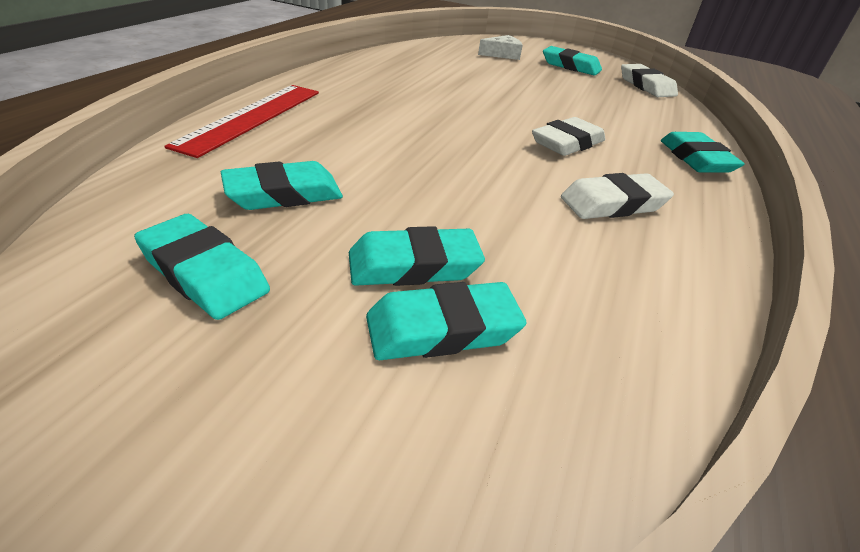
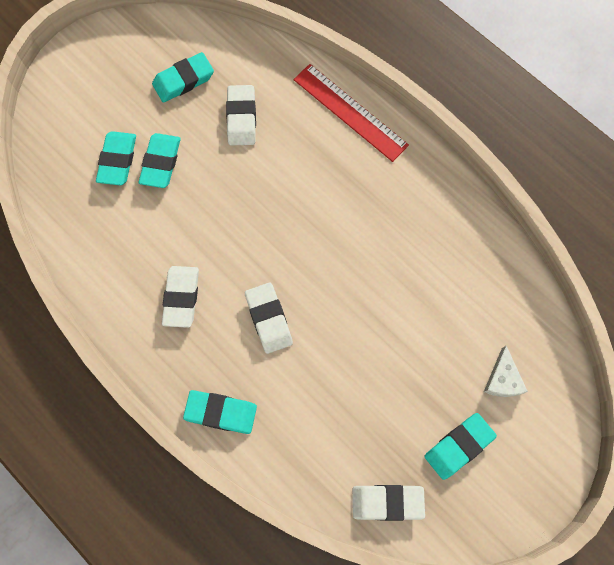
camera: 115 degrees right, 35 degrees up
turquoise eraser [221,161,343,210] -> white eraser [226,85,256,145]

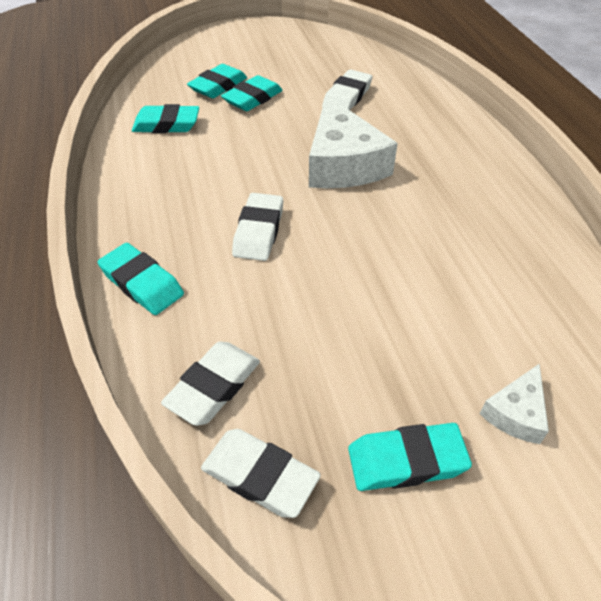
camera: 30 degrees right, 25 degrees down
turquoise eraser [152,52,214,103] -> turquoise eraser moved to [132,104,199,133]
white eraser [162,266,199,328] -> white eraser moved to [161,341,260,426]
red ruler [294,64,409,162] -> none
none -> white cheese [309,95,398,188]

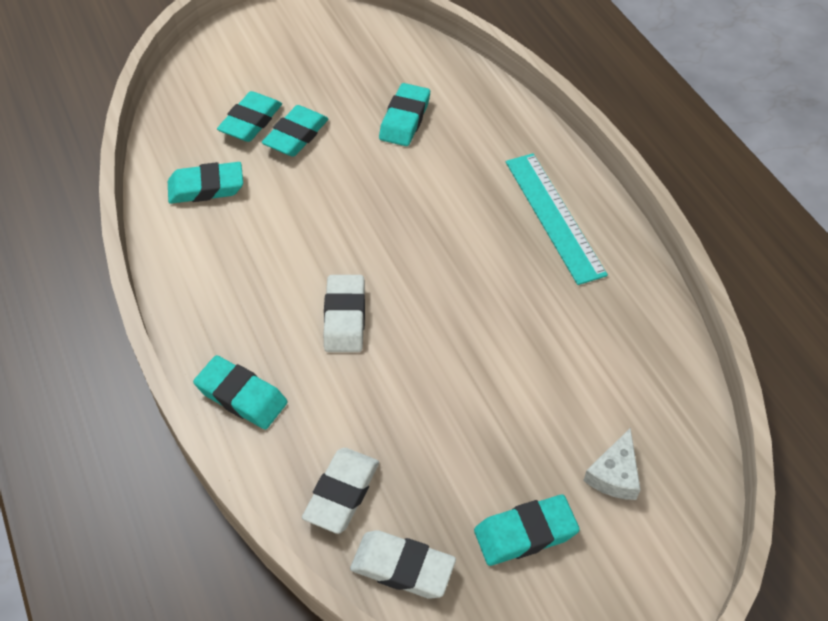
camera: 10 degrees left, 5 degrees up
white cheese [309,95,398,188] -> none
white eraser [322,69,372,110] -> turquoise eraser [379,83,430,146]
none -> turquoise ruler [506,153,608,285]

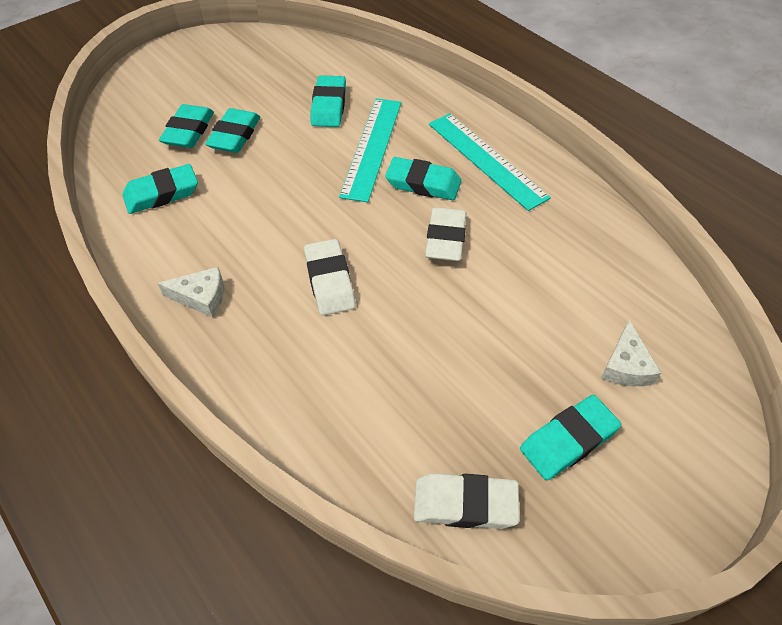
camera: 15 degrees left, 0 degrees up
turquoise eraser [193,355,288,429] -> turquoise eraser moved to [385,157,461,200]
white eraser [302,448,379,534] -> white eraser moved to [425,207,467,261]
none -> white cheese [157,267,224,318]
none -> turquoise ruler [339,98,401,203]

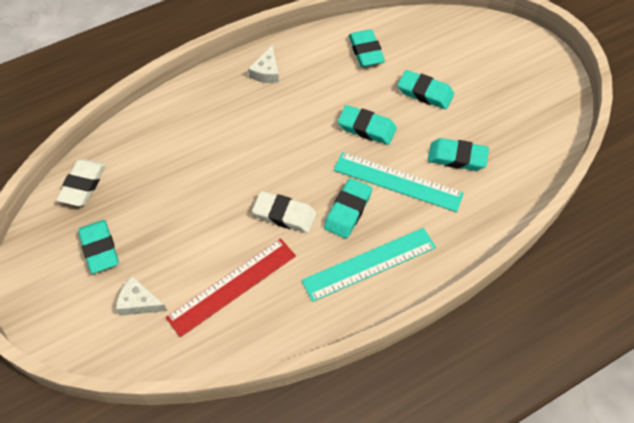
camera: 100 degrees right, 5 degrees up
turquoise eraser [159,104,214,148] -> turquoise eraser moved to [338,105,397,145]
white eraser [304,239,356,316] -> none
none -> red ruler [166,238,296,337]

